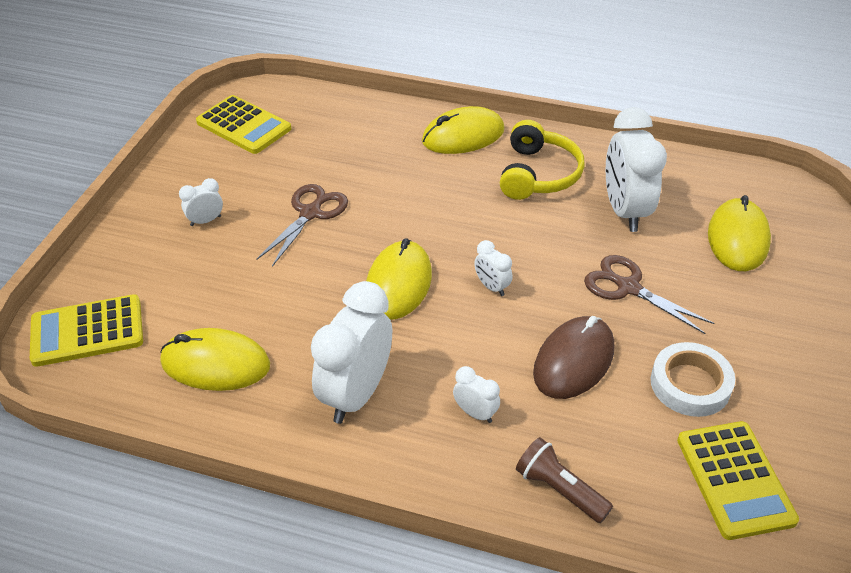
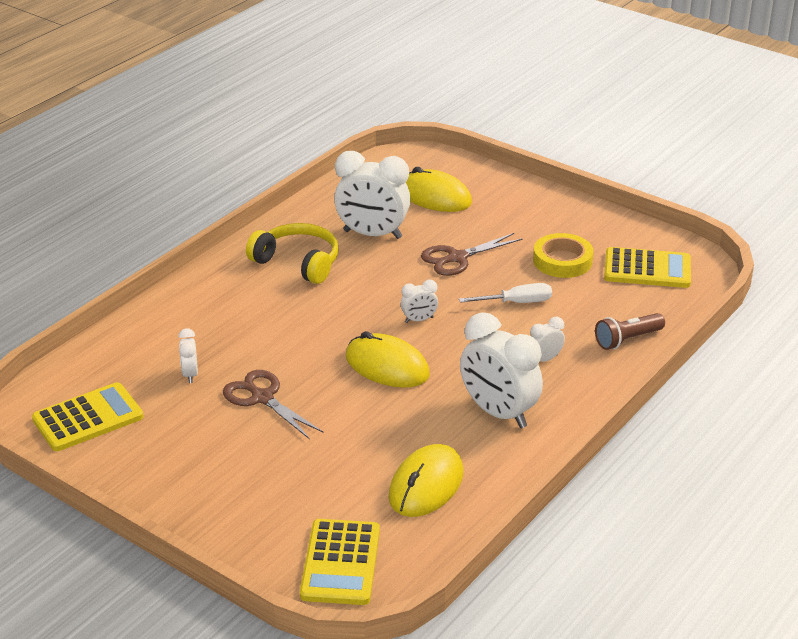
camera: 70 degrees left, 10 degrees down
white clock [179,178,223,226] -> white clock moved to [179,328,198,383]
yellow mouse [422,106,505,154] -> none
brown mouse [533,316,614,399] -> white screwdriver [459,283,552,303]
white tape [651,342,735,417] -> yellow tape [533,233,593,278]

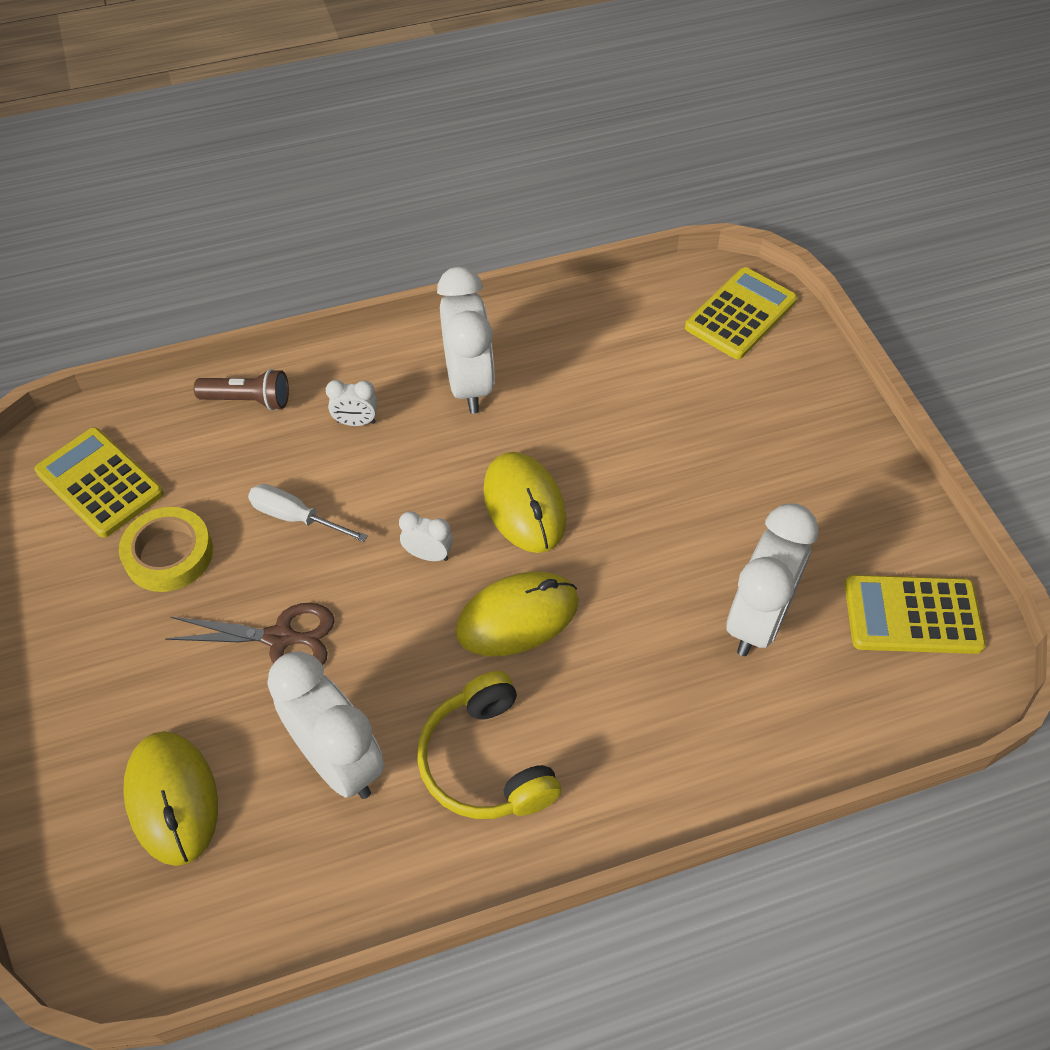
camera: 145 degrees left, 20 degrees up
white clock [179,328,198,383] -> white clock [726,503,818,656], size x2.17
brown scissors [223,370,324,439] -> none
yellow mouse [389,444,464,517] -> yellow mouse moved to [455,571,579,656]

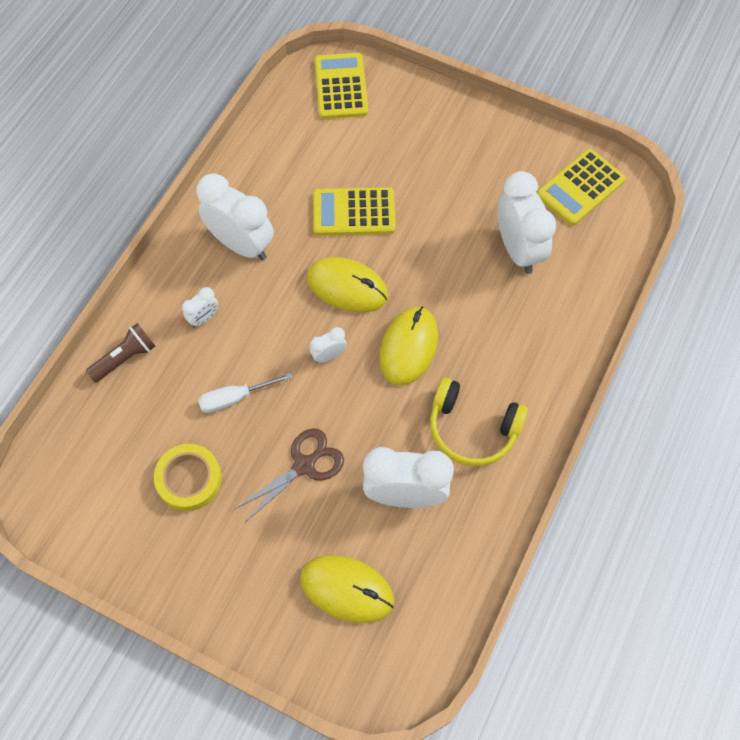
camera: 45 degrees left, 10 degrees up
yellow calculator [35,427,164,538] -> yellow calculator moved to [313,187,396,236]

